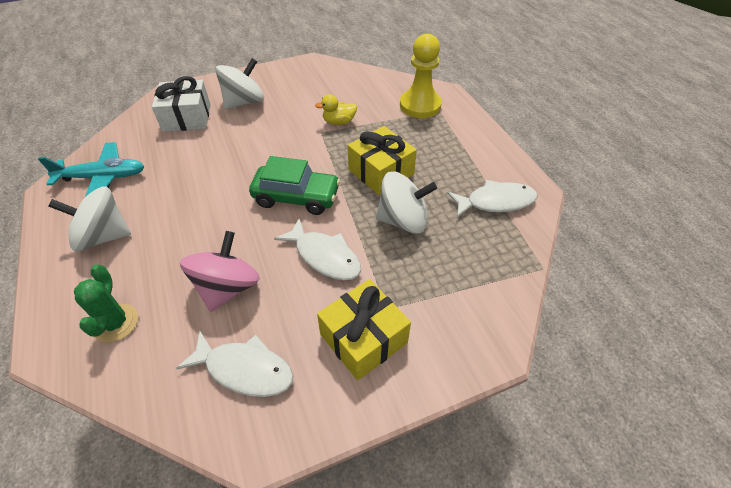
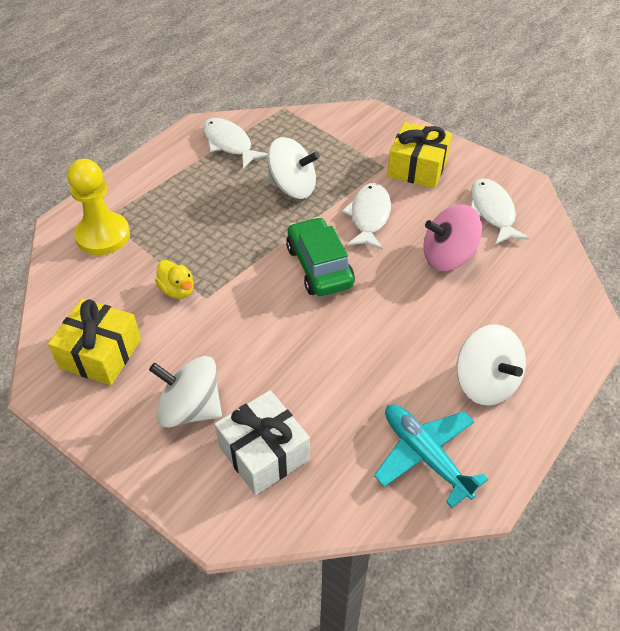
camera: 120 degrees left, 0 degrees up
green cactus [74,264,138,343] -> none
yellow gift [348,126,417,195] -> yellow gift moved to [48,299,141,385]
white spinning top [376,171,437,234] -> white spinning top turned 135 degrees clockwise [267,137,320,199]

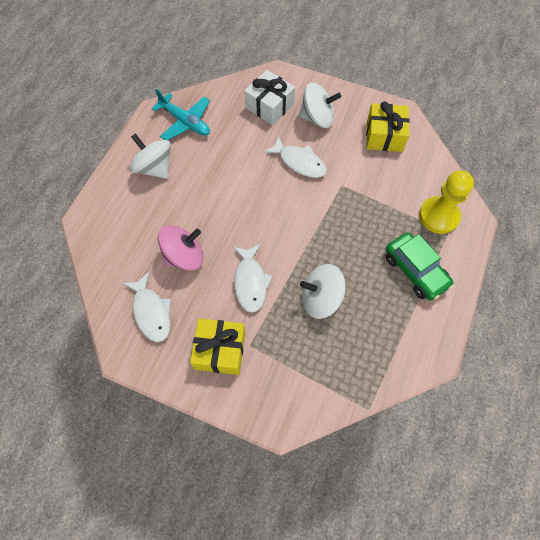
camera: 165 degrees right, 15 degrees up
yellow duck [155,260,194,299] -> none
white fish [203,118,268,169] -> white fish moved to [264,136,327,178]
green car [286,217,355,296] -> green car moved to [386,232,454,300]

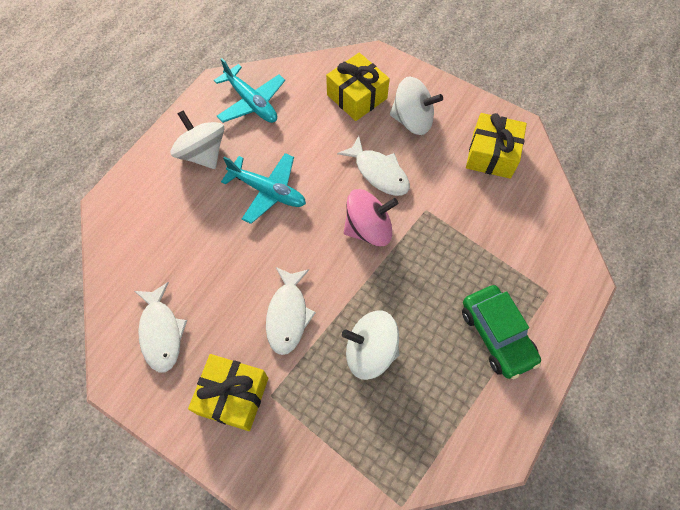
camera: 10 degrees right, 0 degrees up
pink spinning top [158,225,204,271] -> pink spinning top moved to [344,189,398,247]
white gift [244,70,295,125] -> yellow gift [326,53,390,121]
yellow pawn [419,171,474,234] -> none
none -> turquoise plane [221,153,306,224]

